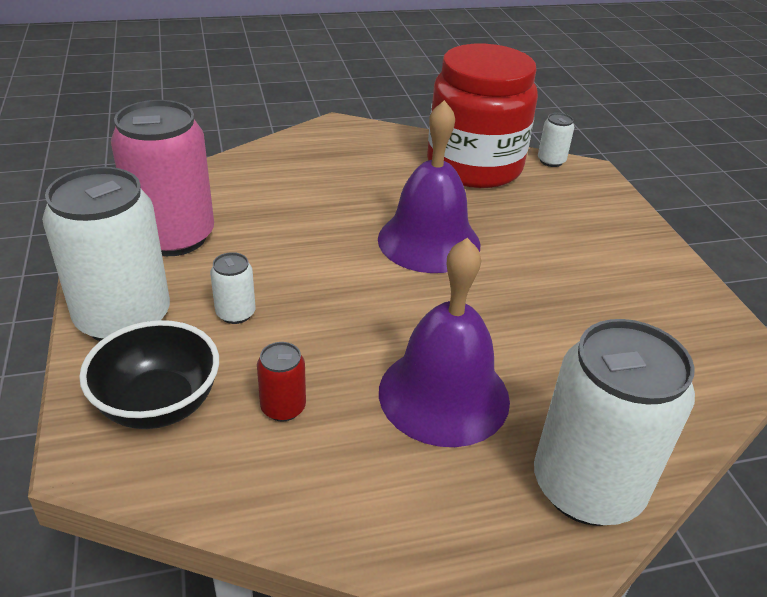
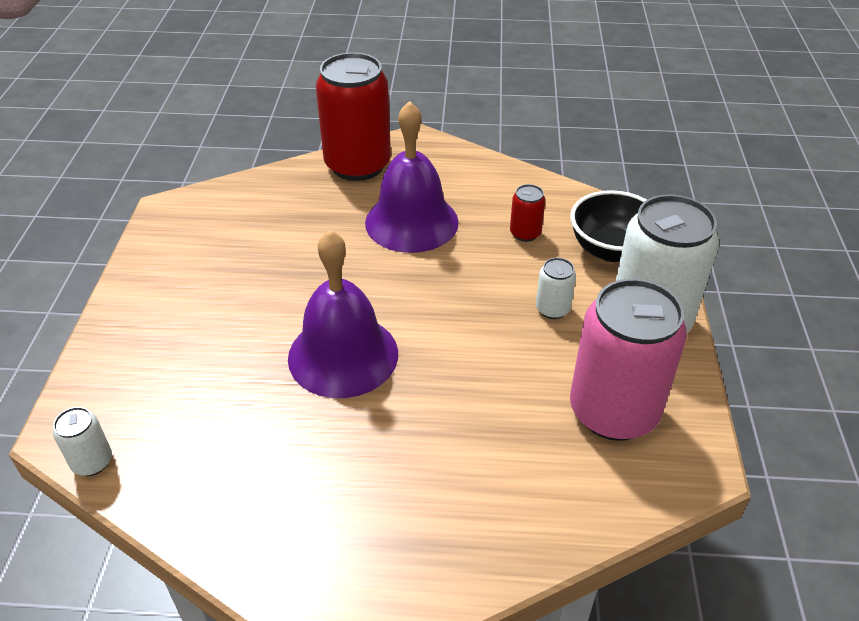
camera: 160 degrees left, 5 degrees up
red jar [427,44,538,188] -> none
white can [534,319,695,526] -> red can [316,53,391,181]

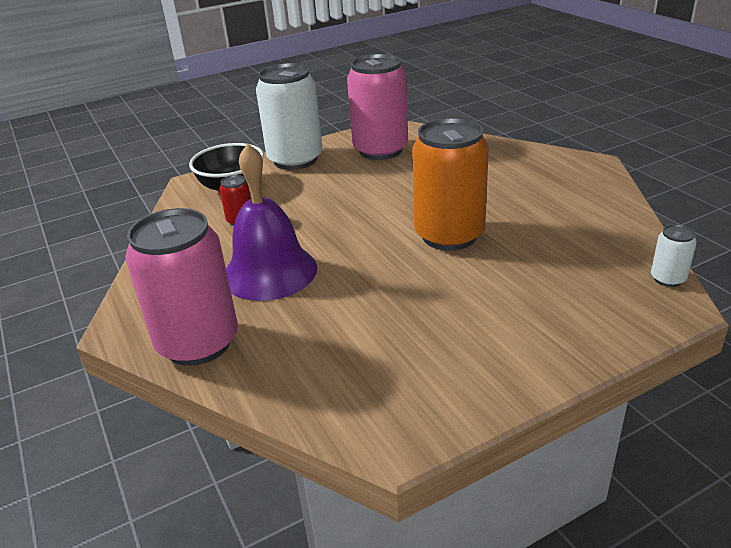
camera: 120 degrees left, 10 degrees down
purple bell [288,230,398,398] -> orange can [412,118,489,251]
red can [316,53,391,181] -> pink can [125,208,238,366]
white can [536,257,576,319] -> none

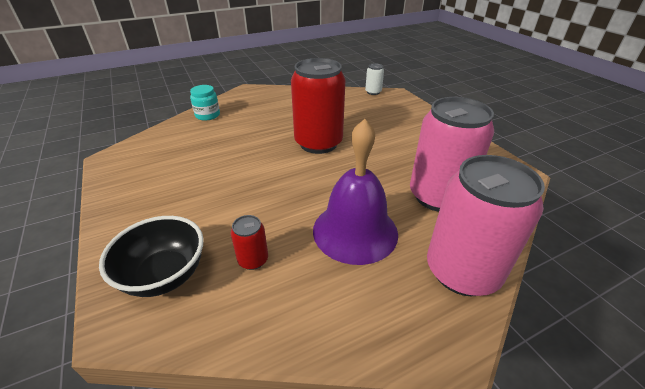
camera: 90 degrees left, 5 degrees up
white can [256,63,322,170] -> none
pink can [347,54,408,160] -> pink can moved to [410,97,494,212]
orange can [412,118,489,251] -> red can [291,58,345,154]
none -> turquoise jar [190,85,220,121]

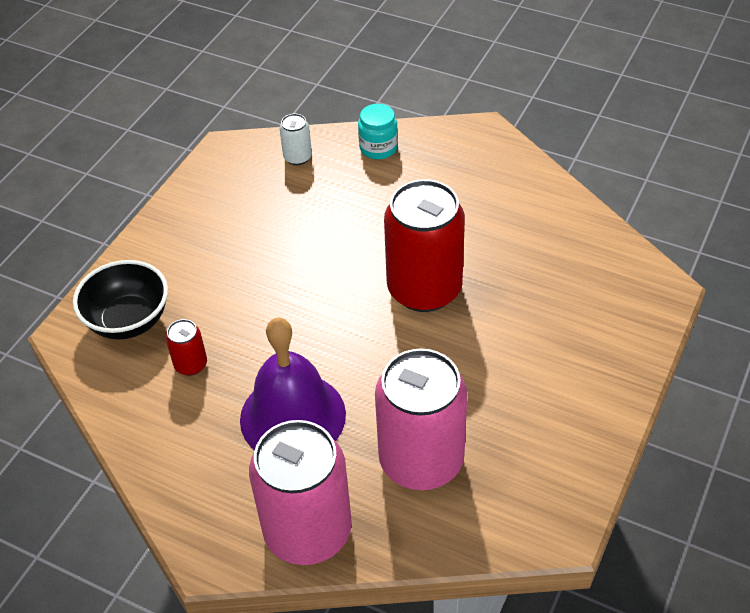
camera: 55 degrees right, 10 degrees up
white can [365,63,384,95] -> white can moved to [279,114,312,165]

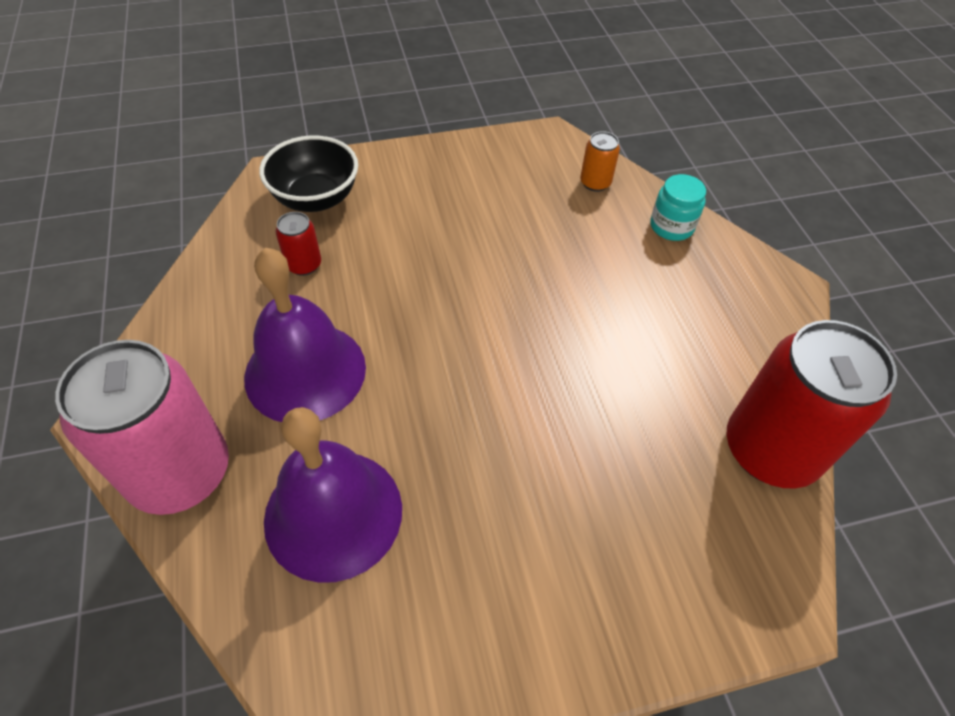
camera: 45 degrees right, 5 degrees up
white can [279,114,312,165] -> orange can [580,131,620,192]
pink can [375,348,467,490] -> purple bell [264,407,402,583]
red can [384,179,465,312] -> red can moved to [726,320,897,489]

